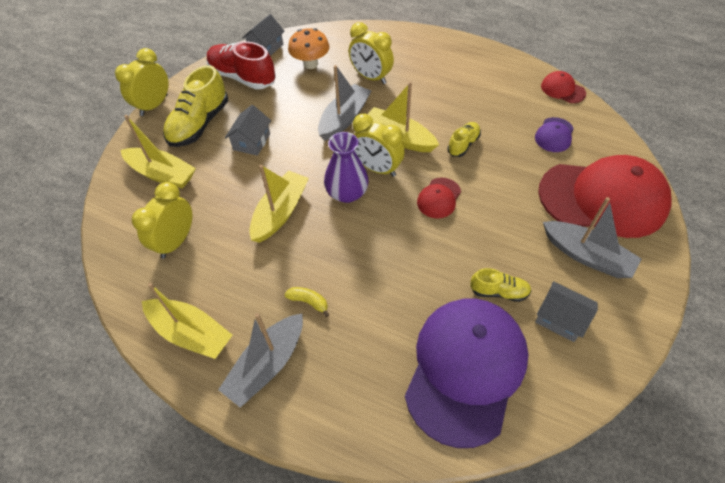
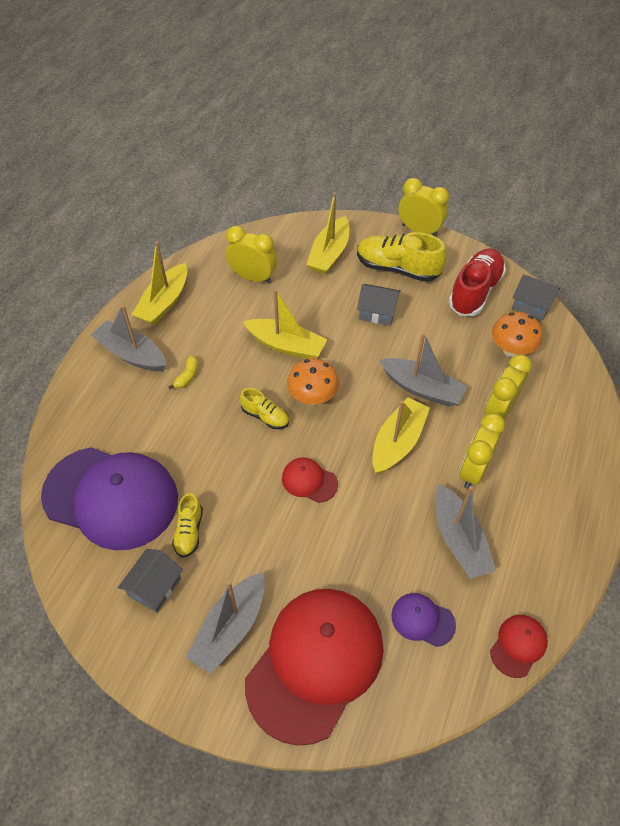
camera: 85 degrees right, 0 degrees up
purple vase [324,132,369,203] -> orange mushroom [287,358,339,405]
yellow clock [353,114,405,177] -> yellow clock moved to [459,413,505,489]
yellow shoe [447,122,481,157] -> yellow shoe moved to [240,388,289,429]
red cap [538,155,671,238] -> red cap turned 150 degrees counterclockwise [245,589,384,746]
none -> grey boat [435,484,496,579]

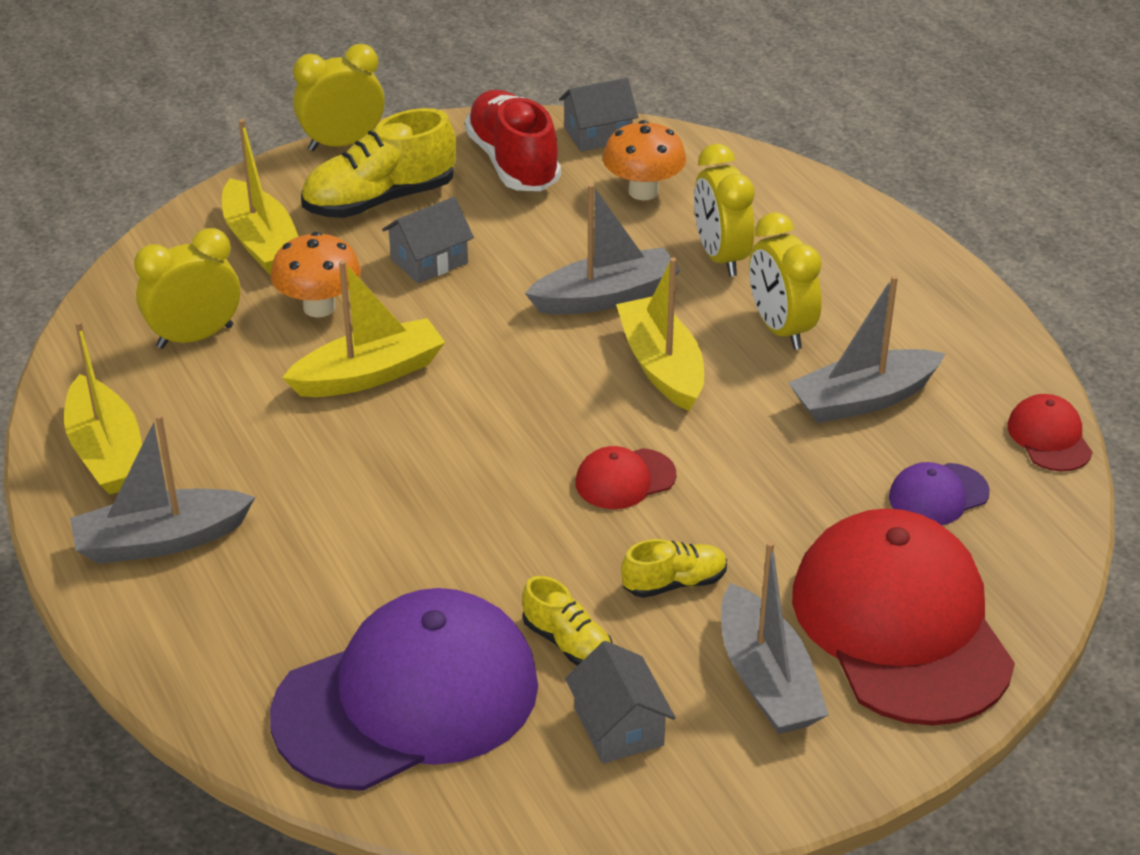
camera: 50 degrees left, 15 degrees down
yellow banana [168,355,198,389] -> none
yellow shoe [240,388,289,429] -> yellow shoe moved to [621,539,727,598]
orange mushroom [287,358,339,405] -> orange mushroom moved to [270,232,361,317]
grey boat [435,484,496,579] -> grey boat turned 135 degrees clockwise [788,275,946,423]

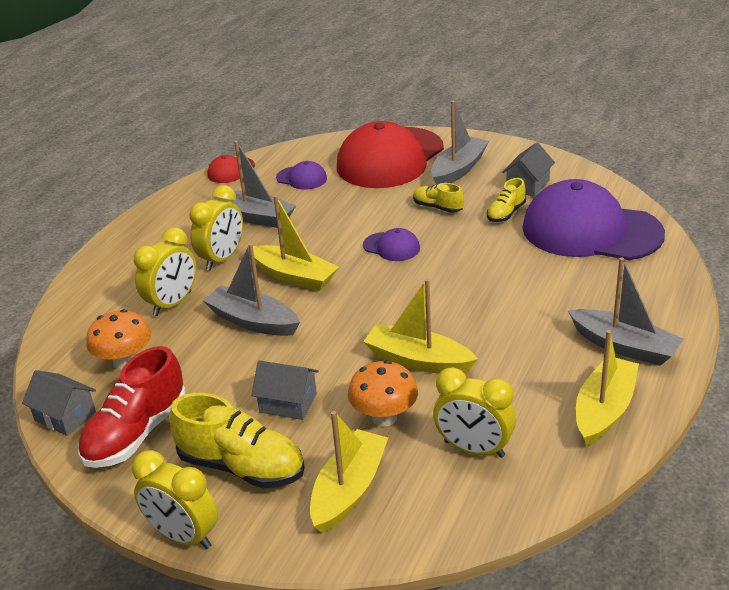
camera: 125 degrees left, 5 degrees down
yellow shoe [522,576,613,666] -> yellow shoe turned 150 degrees counterclockwise [487,178,526,222]
red cap [575,446,676,509] -> purple cap [363,228,420,261]
yellow boat [616,257,704,411] -> yellow boat turned 90 degrees counterclockwise [253,195,339,291]

